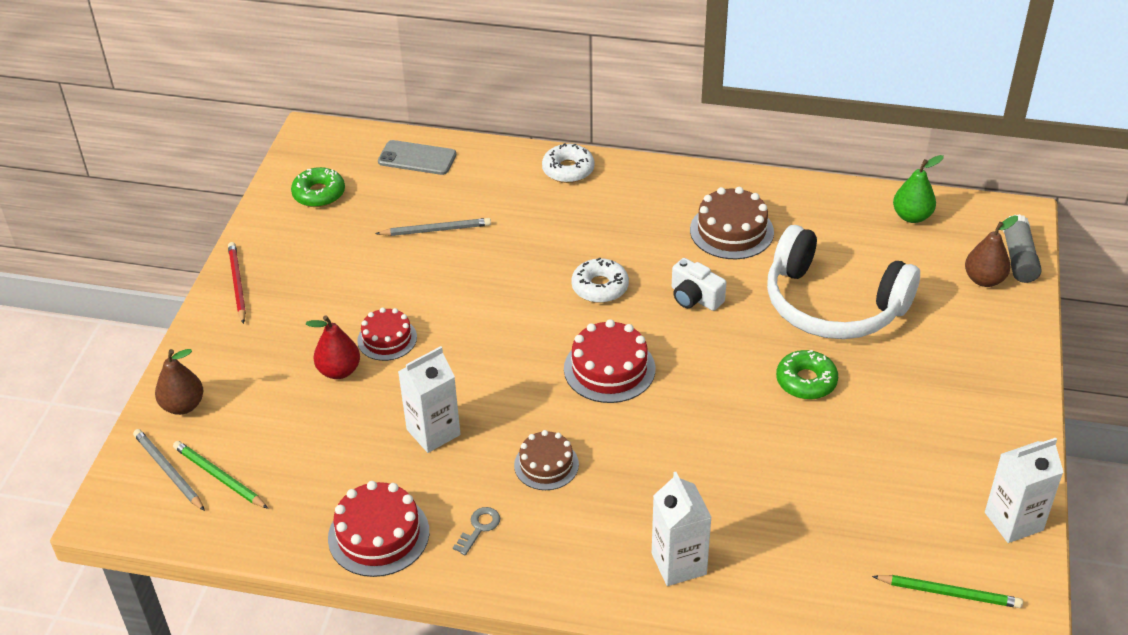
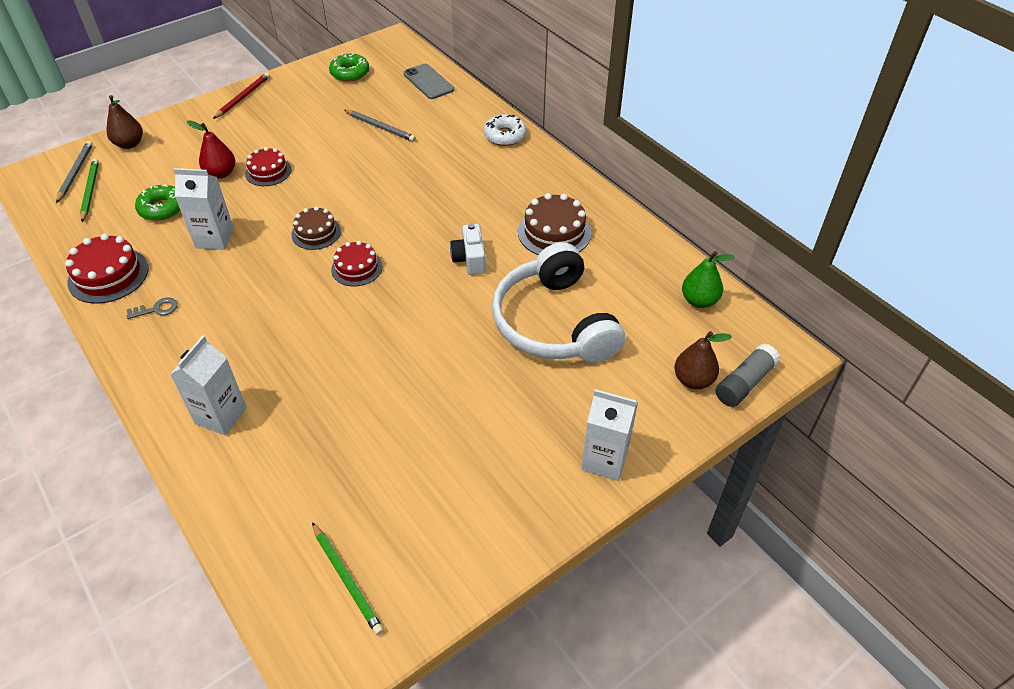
camera: 40 degrees right, 5 degrees up
brown cake [514,430,579,490] -> brown cake moved to [291,206,341,250]
red cake [564,319,655,403] -> red cake [331,241,383,286], size x0.66
white donut [571,258,629,303] -> none
green donut [776,350,838,400] -> green donut moved to [135,184,180,221]
white carton [985,438,1064,543] -> white carton moved to [581,389,638,481]

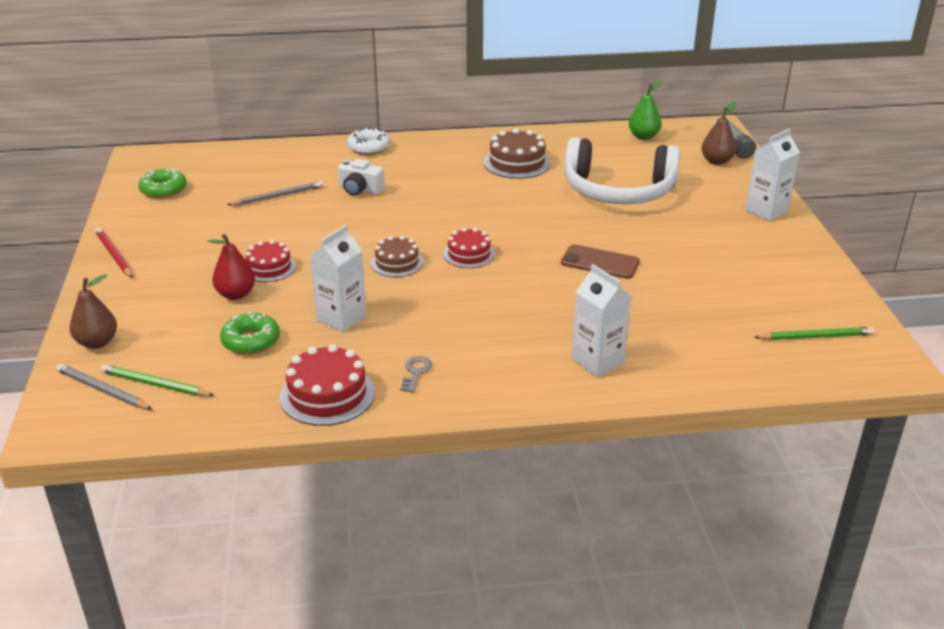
camera: 60 degrees left, 15 degrees down
grey phone [403,64,454,99] -> none
white camera [450,223,485,275] -> white camera moved to [338,159,385,196]
none -> brown phone [561,244,640,279]

